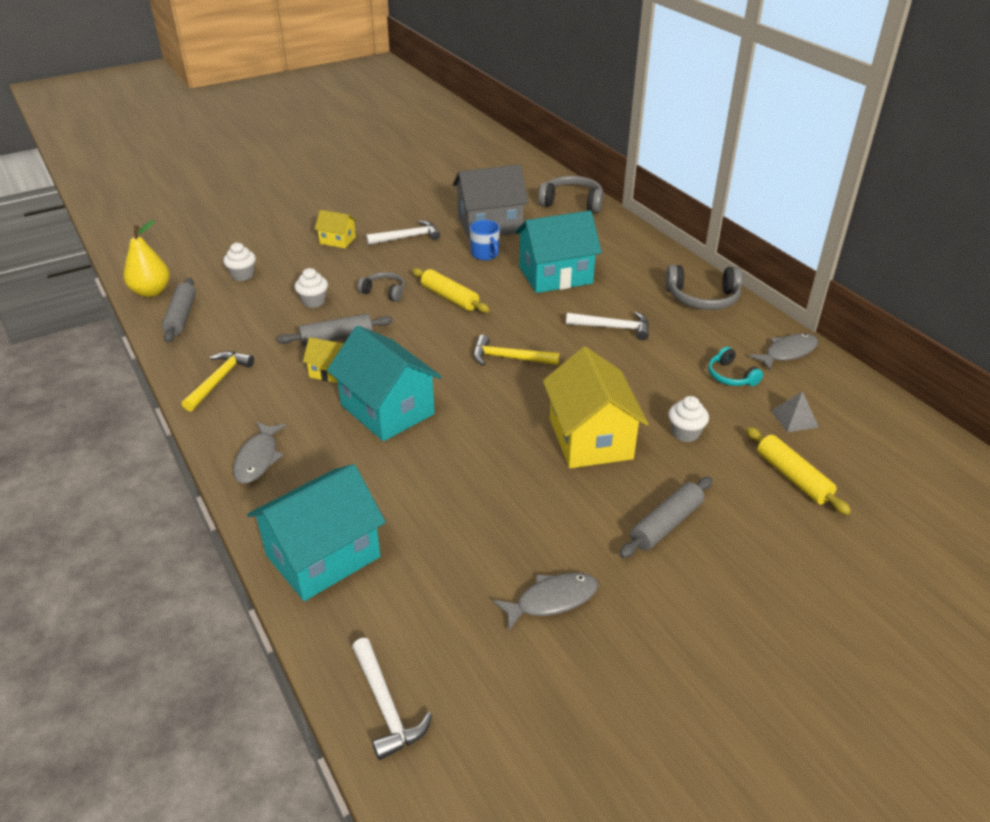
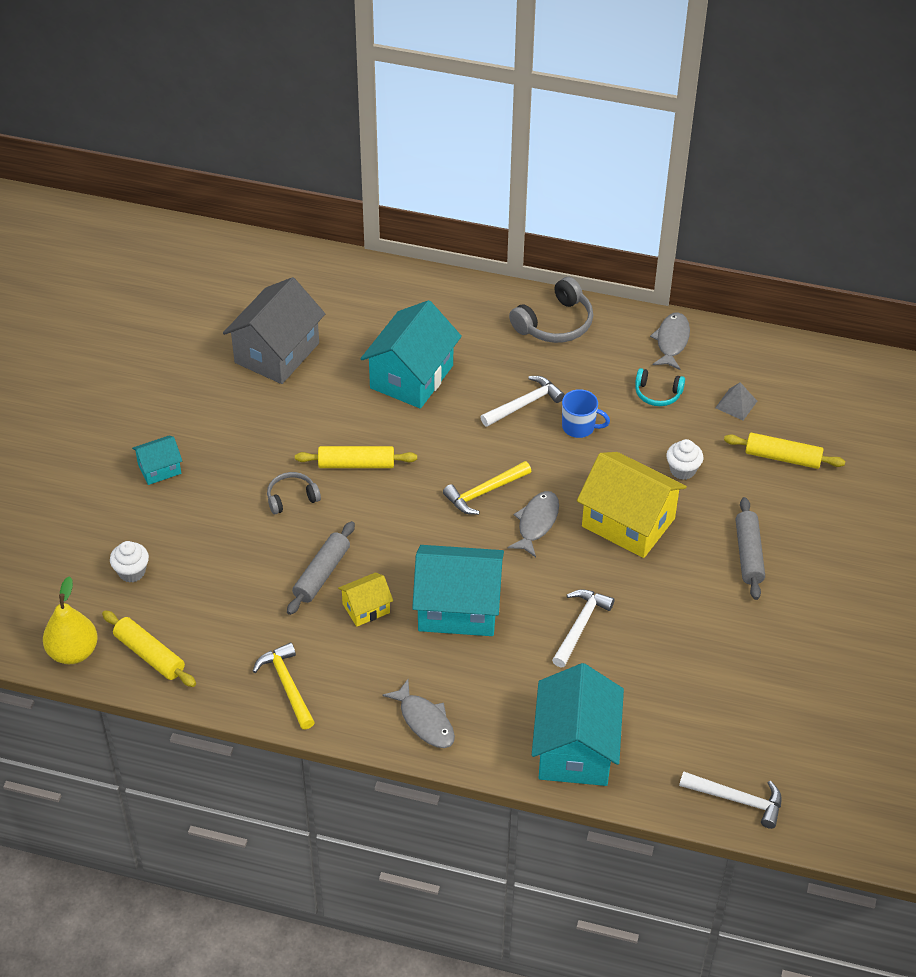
camera: 45 degrees left, 10 degrees up
grey rolling pin [162,278,196,343] -> yellow rolling pin [102,610,196,687]
white cupcake [295,268,328,308] -> none
yellow house [315,210,357,248] -> turquoise house [132,435,182,485]
white hammer [366,220,440,245] -> white hammer moved to [552,589,615,667]
blue mug [469,220,500,260] -> blue mug moved to [562,389,610,438]
grey fish [493,573,598,631] -> grey fish moved to [507,491,559,557]
grey headphones [538,176,603,213] -> none

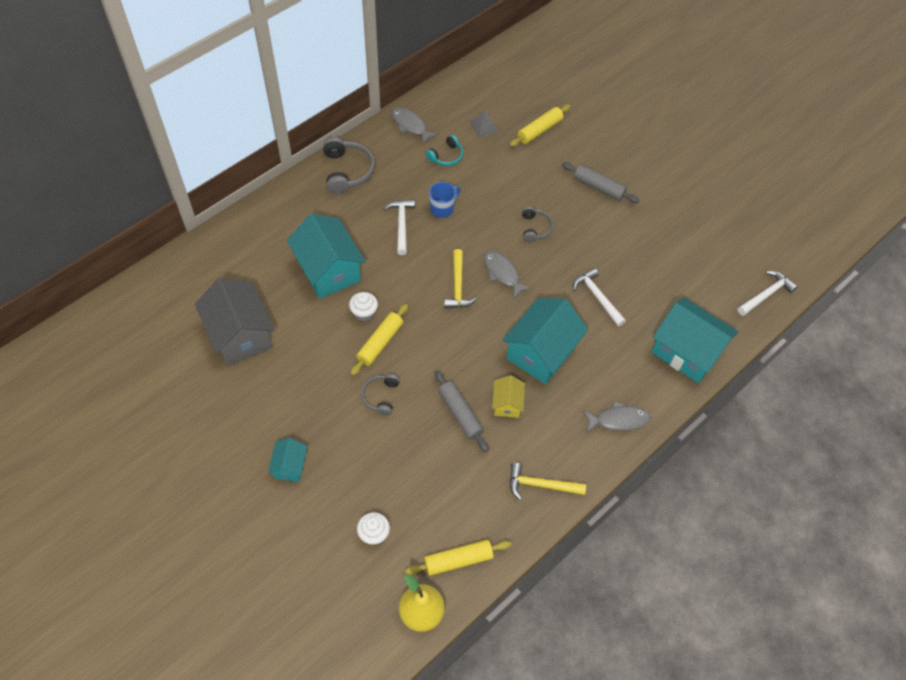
camera: 60 degrees left, 10 degrees up
yellow house [577,452,687,558] -> grey headphones [522,206,554,242]
white cupcake [666,439,704,480] -> white cupcake moved to [349,292,378,321]

